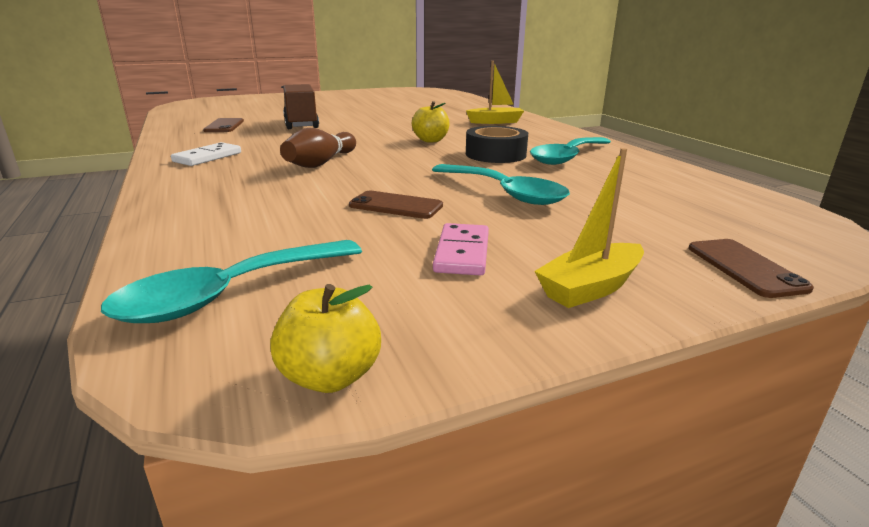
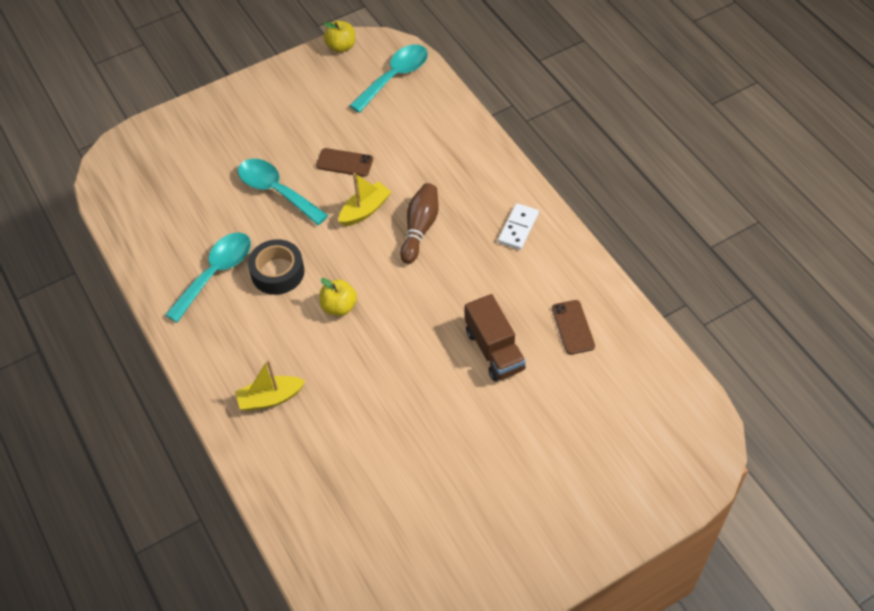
camera: 175 degrees right, 30 degrees up
pink domino [433,223,489,276] -> none
yellow boat [534,148,644,308] -> yellow boat moved to [339,173,391,226]
brown phone [689,239,814,298] -> none

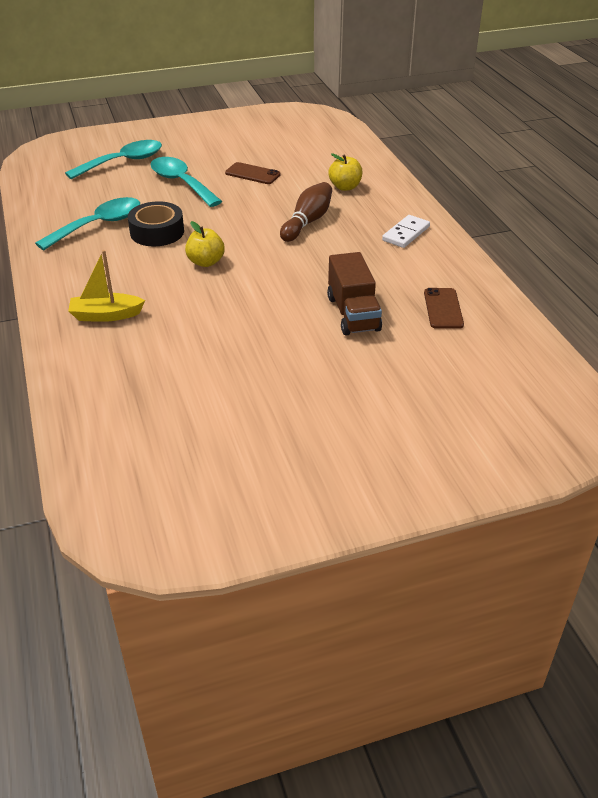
camera: 10 degrees right, 15 degrees down
yellow apple [323,21,355,53] -> yellow apple moved to [328,153,363,191]
yellow boat [339,173,391,226] -> none
turquoise spoon [349,44,428,113] -> turquoise spoon moved to [65,140,162,179]

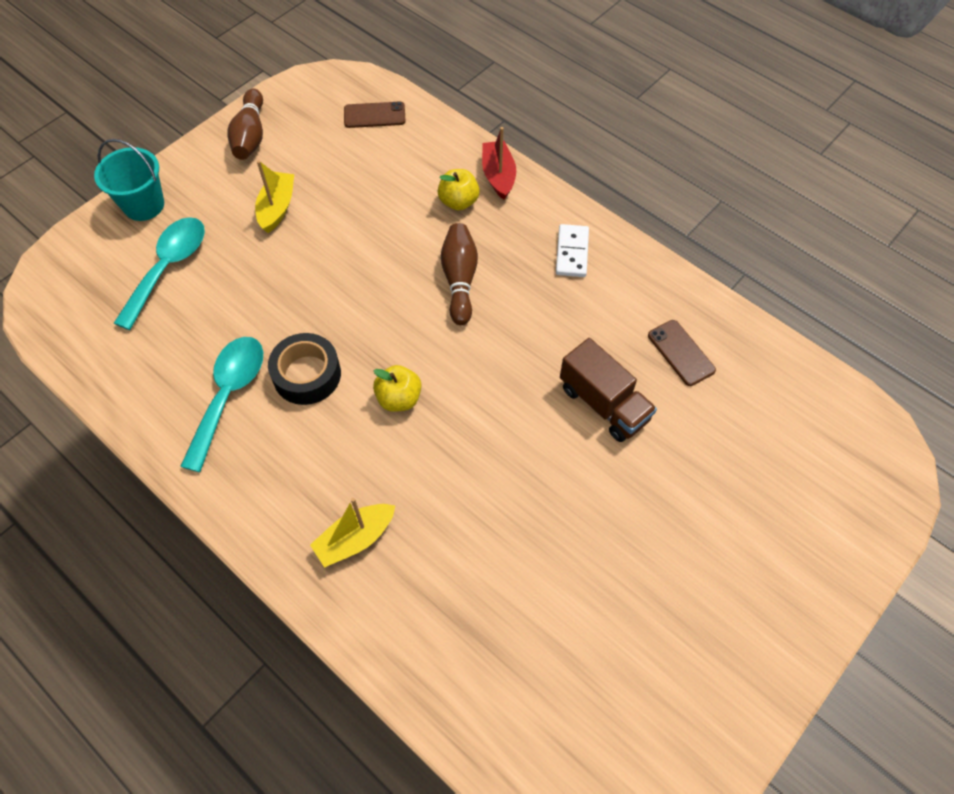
camera: 30 degrees left, 20 degrees up
turquoise spoon [151,157,222,207] -> none
brown phone [225,162,281,184] -> brown phone moved to [344,101,406,128]
none -> turquoise bucket [94,139,164,221]
none -> brown bowling pin [228,89,263,160]
none -> yellow boat [255,160,294,233]
none -> red boat [482,127,516,200]

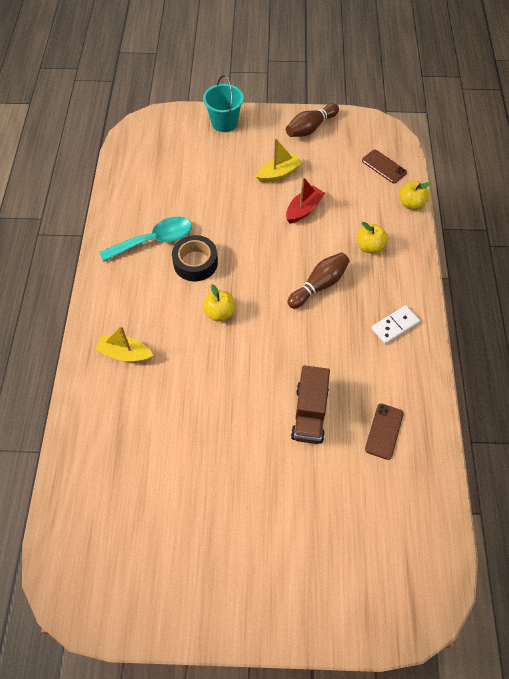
camera: 50 degrees right, 0 degrees up
turquoise spoon [114,217,205,330] -> none
red boat [482,127,516,200] -> red boat moved to [286,177,325,223]
none -> yellow apple [399,181,431,210]

